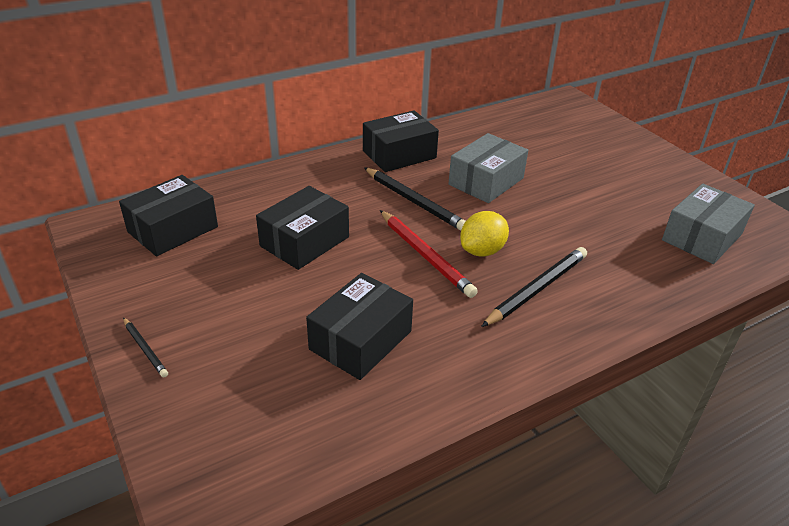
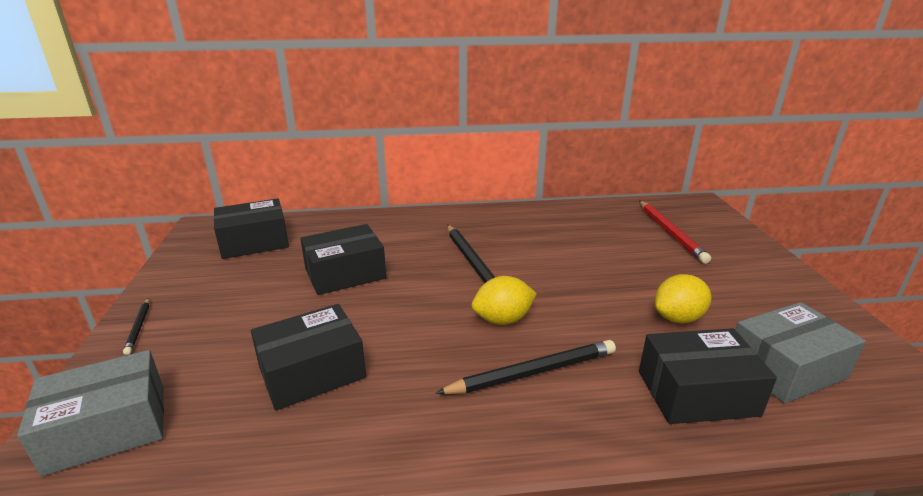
camera: 25 degrees right, 10 degrees down
black box [363,110,439,172] -> black box moved to [639,328,777,424]
red pencil [380,210,478,298] -> red pencil moved to [639,201,711,264]
grey box [448,133,528,203] -> grey box moved to [17,350,164,476]
none -> yellow lemon [655,274,711,323]

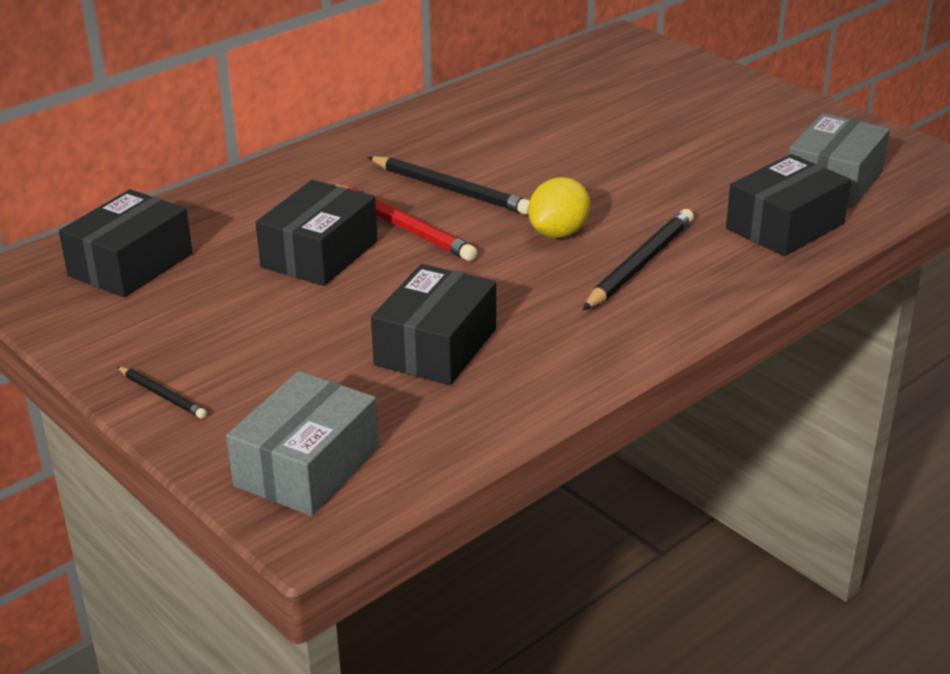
camera: 35 degrees left, 5 degrees up
red pencil [639,201,711,264] -> red pencil moved to [331,184,477,261]
yellow lemon [655,274,711,323] -> none

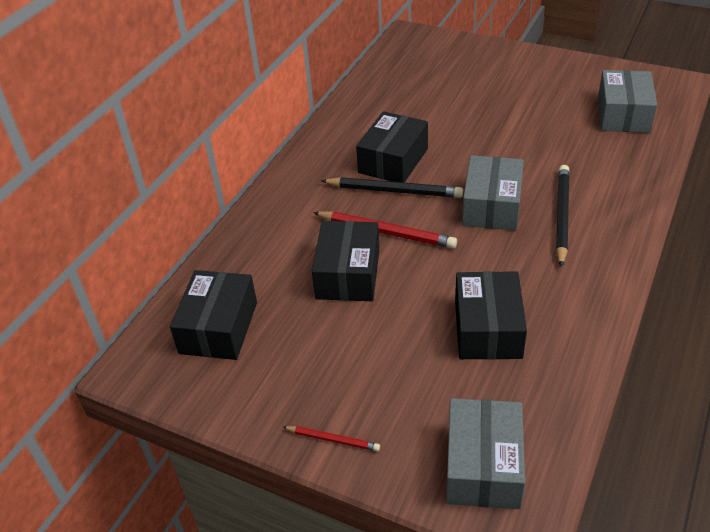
camera: 20 degrees left, 10 degrees up
black pencil [117,366,207,419] -> red pencil [283,426,380,451]
yellow lemon [528,177,590,238] -> grey box [462,155,524,231]
black box [726,154,851,256] -> black box moved to [356,111,428,183]

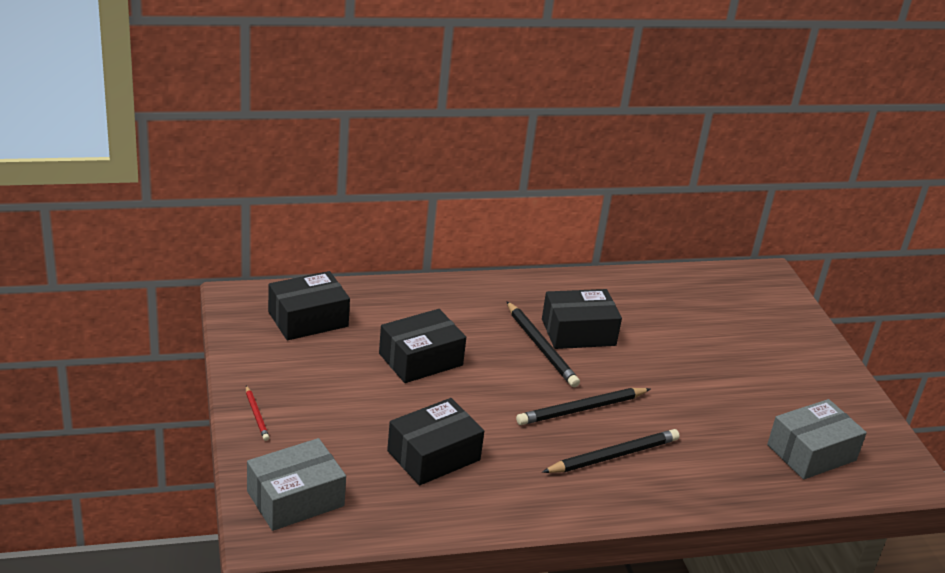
camera: 45 degrees right, 10 degrees down
red pencil [313,212,457,249] -> none
grey box [462,155,524,231] -> black pencil [516,388,650,425]

